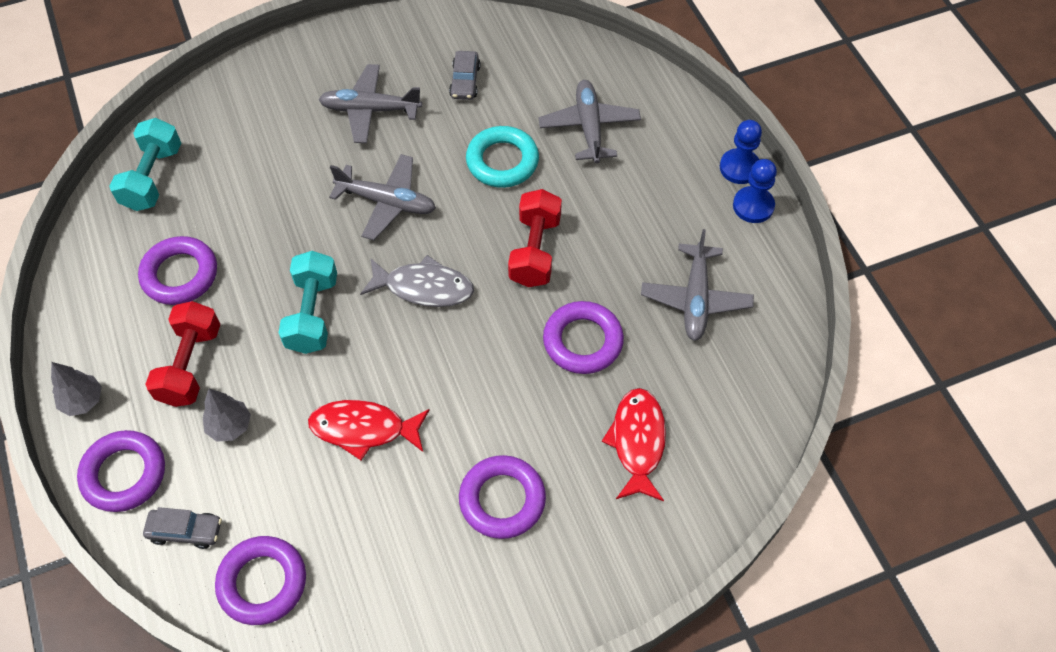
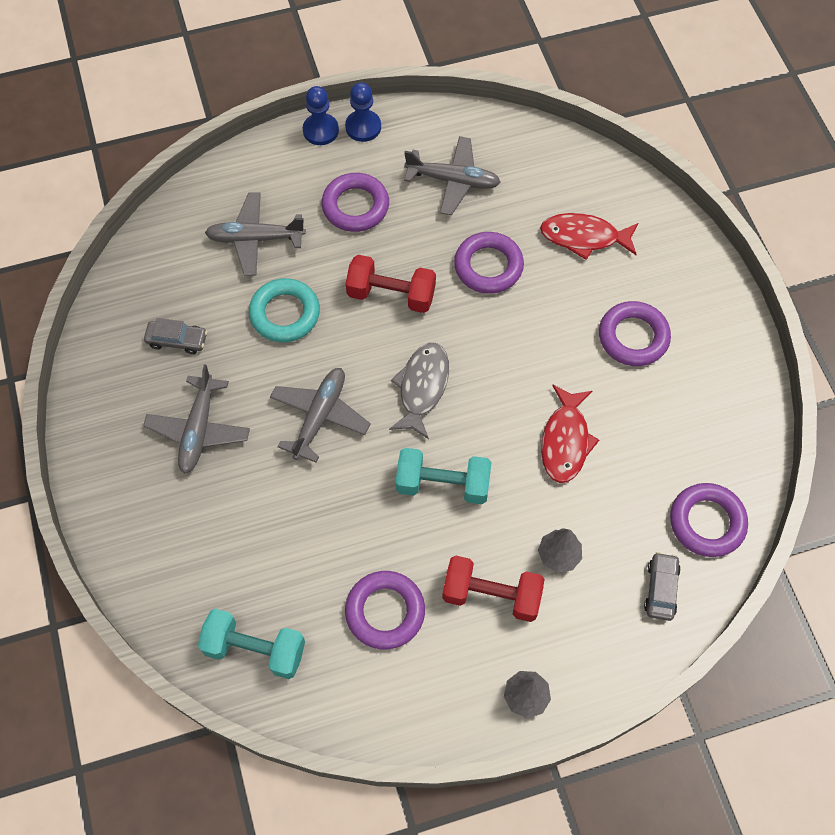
camera: 85 degrees left, 5 degrees up
purple ring [77,430,165,512] -> purple ring moved to [322,173,389,232]

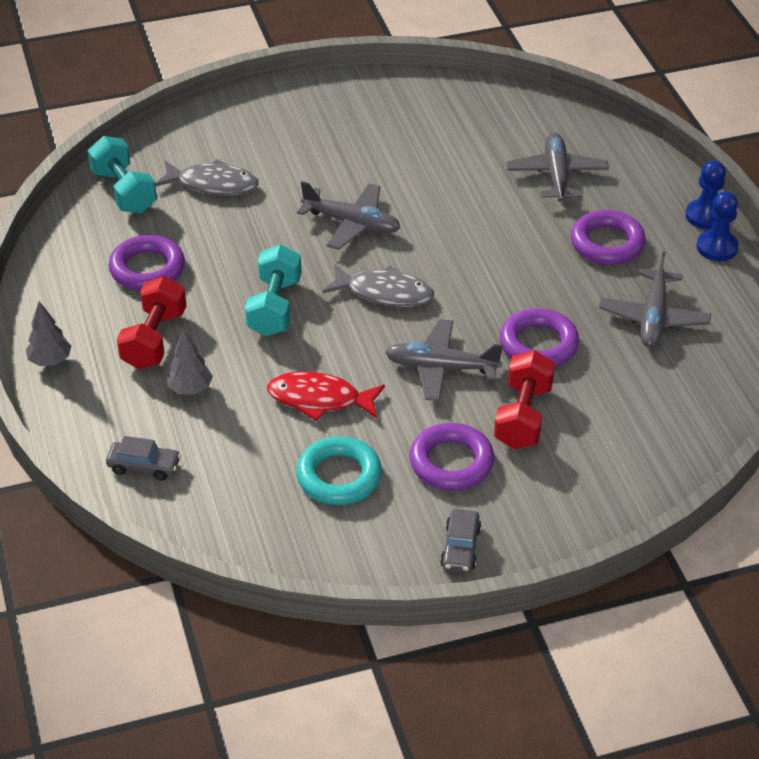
camera: 90 degrees right, 20 degrees down
grey plane [143,364,250,474] -> grey plane moved to [385,319,503,401]
grey car [144,318,207,354] -> grey car moved to [440,509,481,573]
turquoise dumbbell [198,608,305,679] -> turquoise dumbbell turned 45 degrees counterclockwise [88,136,157,213]
turquoise ring [249,278,320,342] -> turquoise ring moved to [296,436,382,505]
red dumbbell [346,255,436,313] -> red dumbbell moved to [494,350,555,449]
red fish [540,213,638,260] -> none
purple ring [670,483,748,557] -> none
none -> grey fish [155,159,259,195]

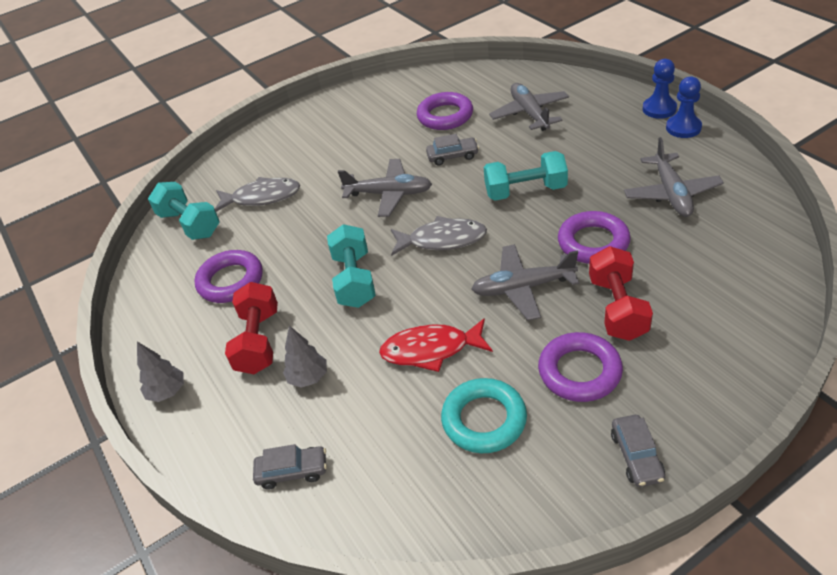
camera: 10 degrees left, 0 degrees up
purple ring [571,210,646,265] -> purple ring moved to [417,92,473,130]
none -> grey car [426,134,479,165]
none -> turquoise dumbbell [484,151,568,201]

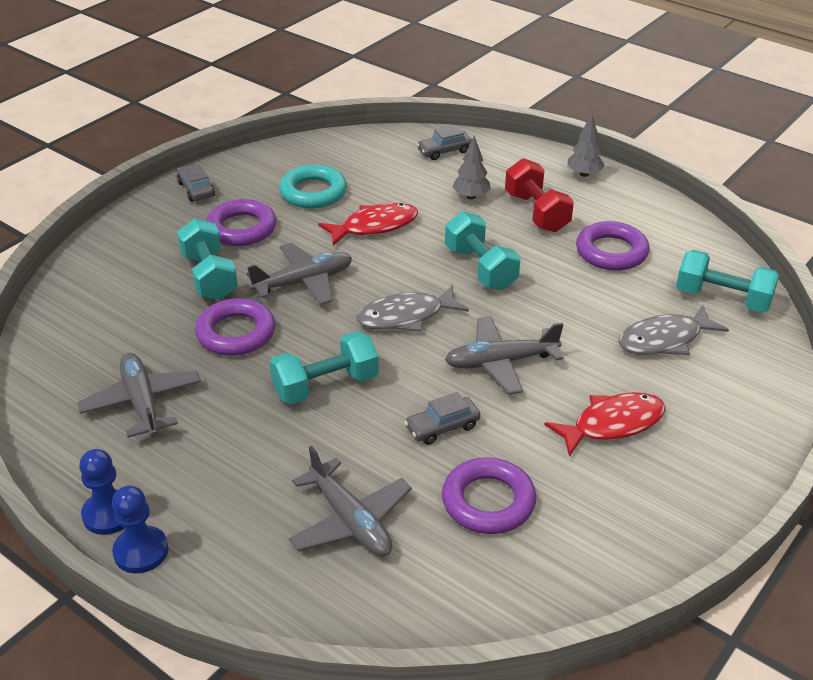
camera: 155 degrees right, 5 degrees down
red dumbbell [589,246,653,341] -> turquoise dumbbell [177,218,238,300]
none -> red fish [544,392,666,457]

